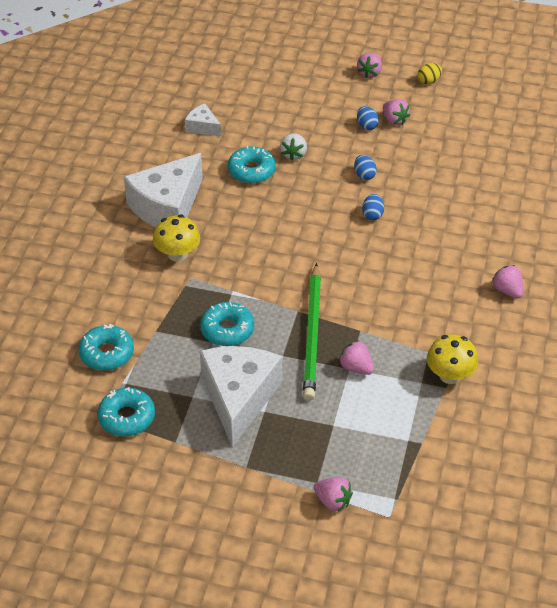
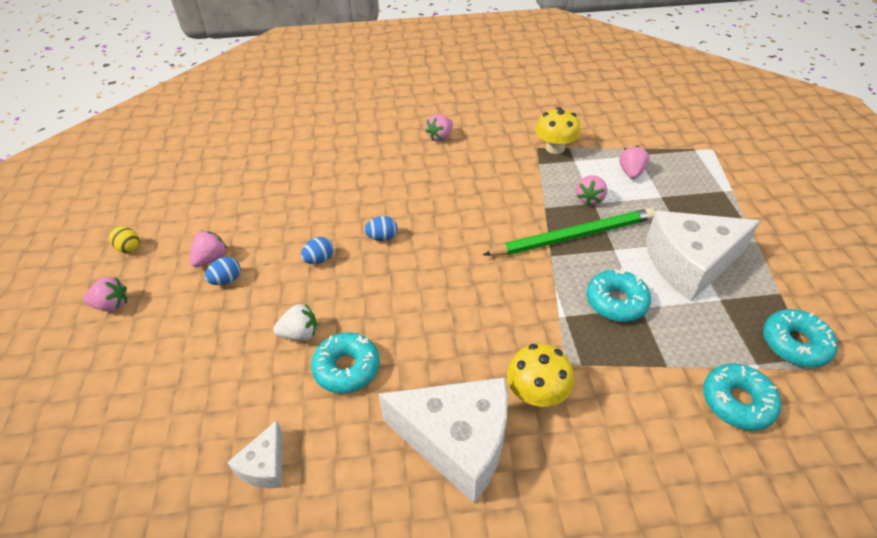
camera: 110 degrees left, 0 degrees up
pink strawberry [314,477,353,511] -> pink strawberry moved to [619,146,650,179]

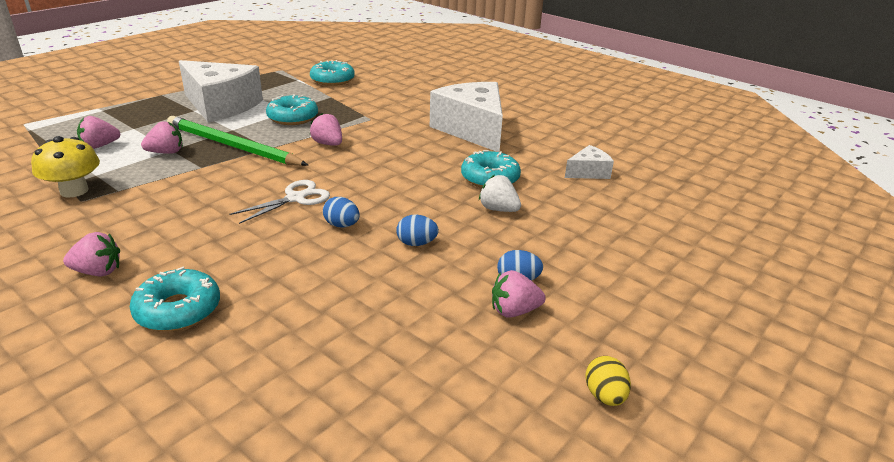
camera: 135 degrees left, 15 degrees down
pink strawberry [84,277,127,312] -> pink strawberry moved to [310,113,342,146]
yellow mushroom [507,344,574,407] -> none
turquoise donut [763,309,838,367] -> turquoise donut moved to [130,267,220,332]
none -> white scissors [230,180,330,224]

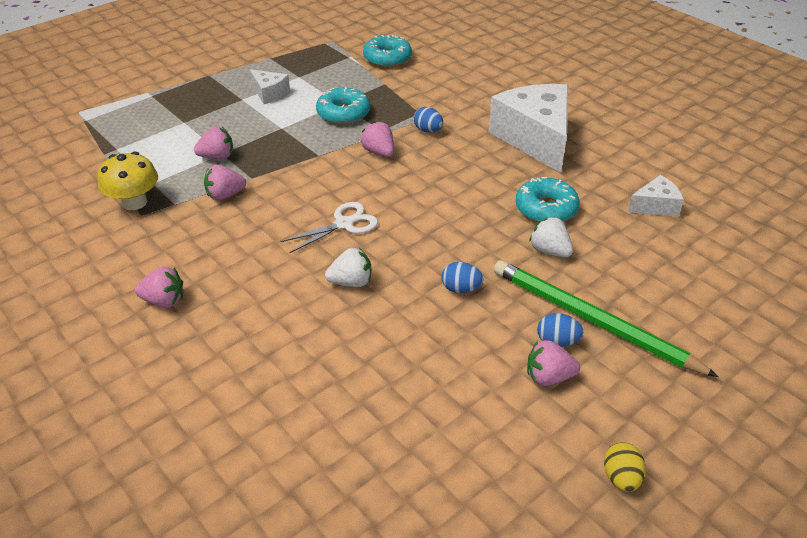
camera: 10 degrees right, 10 degrees up
pink strawberry [77,116,120,149] -> pink strawberry moved to [204,165,246,201]
turquoise donut [130,267,220,332] -> none
green pencil [167,116,308,166] -> green pencil moved to [494,260,719,377]
white cheese [179,60,263,123] -> white cheese [250,69,290,104], size x0.47
blue egg [323,197,360,227] -> blue egg moved to [414,107,443,133]
none -> white strawberry [325,248,371,287]

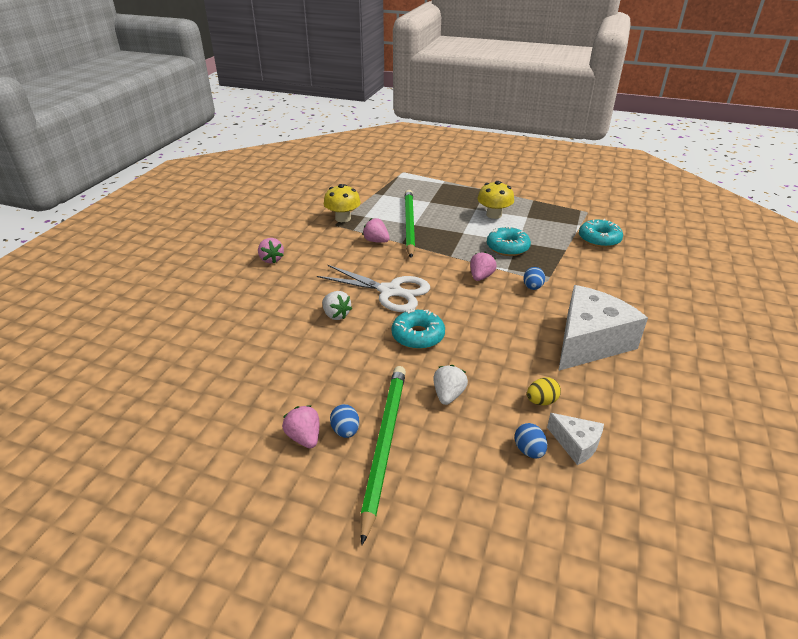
camera: 60 degrees right, 5 degrees down
pink strawberry [194,126,233,159] -> green pencil [405,190,415,258]
white cheese [250,69,290,104] -> yellow mushroom [477,181,514,219]
white scissors [280,202,378,253] -> white scissors [317,265,430,312], size x1.59
blue egg [441,262,483,293] -> blue egg moved to [515,423,547,458]
turquoise donut [515,177,580,223] -> turquoise donut moved to [391,308,445,349]
yellow egg [604,442,645,492] -> yellow egg moved to [527,377,561,405]

